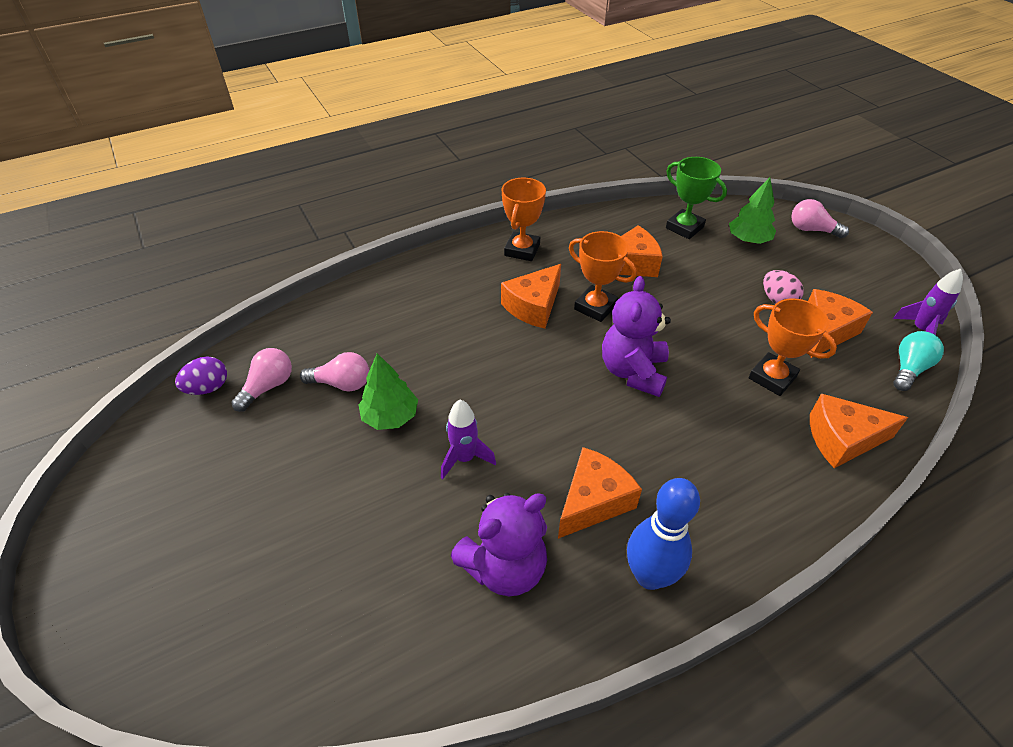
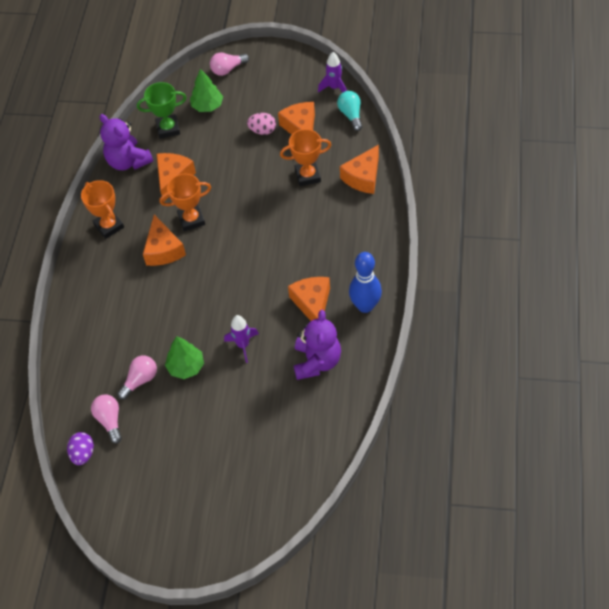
camera: 50 degrees left, 10 degrees up
purple teddy bear [602,276,671,397] -> purple teddy bear moved to [100,114,153,170]

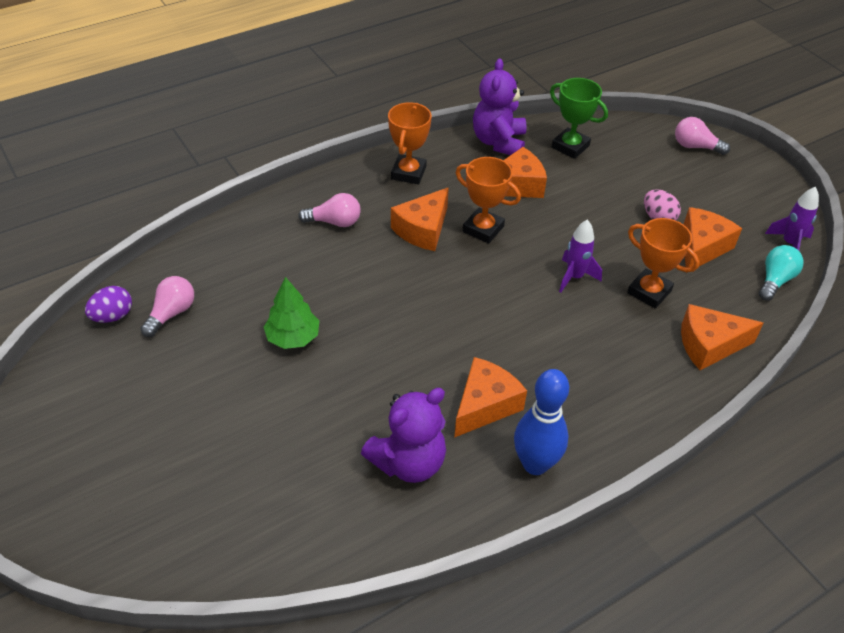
camera: 45 degrees right, 10 degrees down
pink light bulb [117,356,157,400] -> pink light bulb moved to [298,193,361,227]
green tree [190,69,223,112] -> none
purple rocket [224,315,259,363] -> purple rocket moved to [559,220,602,292]

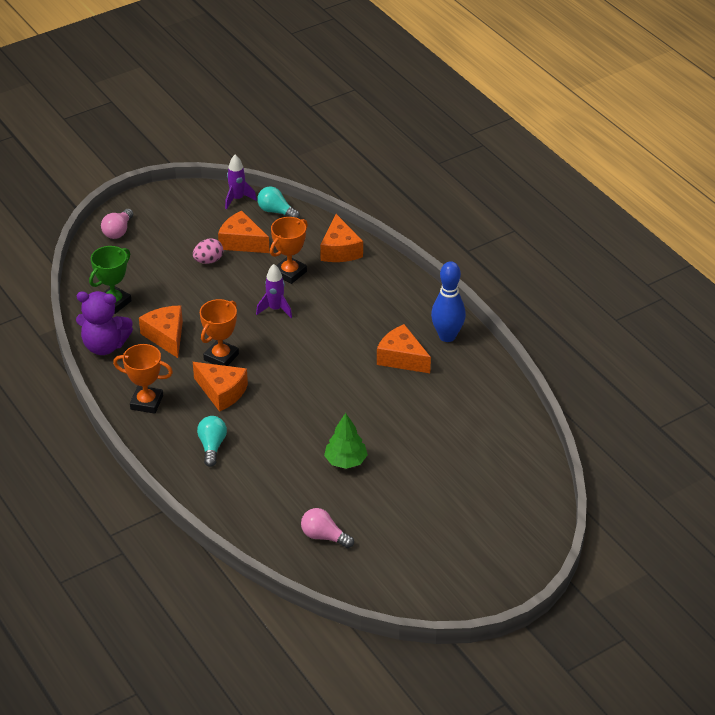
camera: 90 degrees left, 5 degrees down
purple egg [85,286,132,323] -> none
pink light bulb [298,193,361,227] -> turquoise light bulb [197,416,227,467]
purple teddy bear [361,388,446,483] -> none

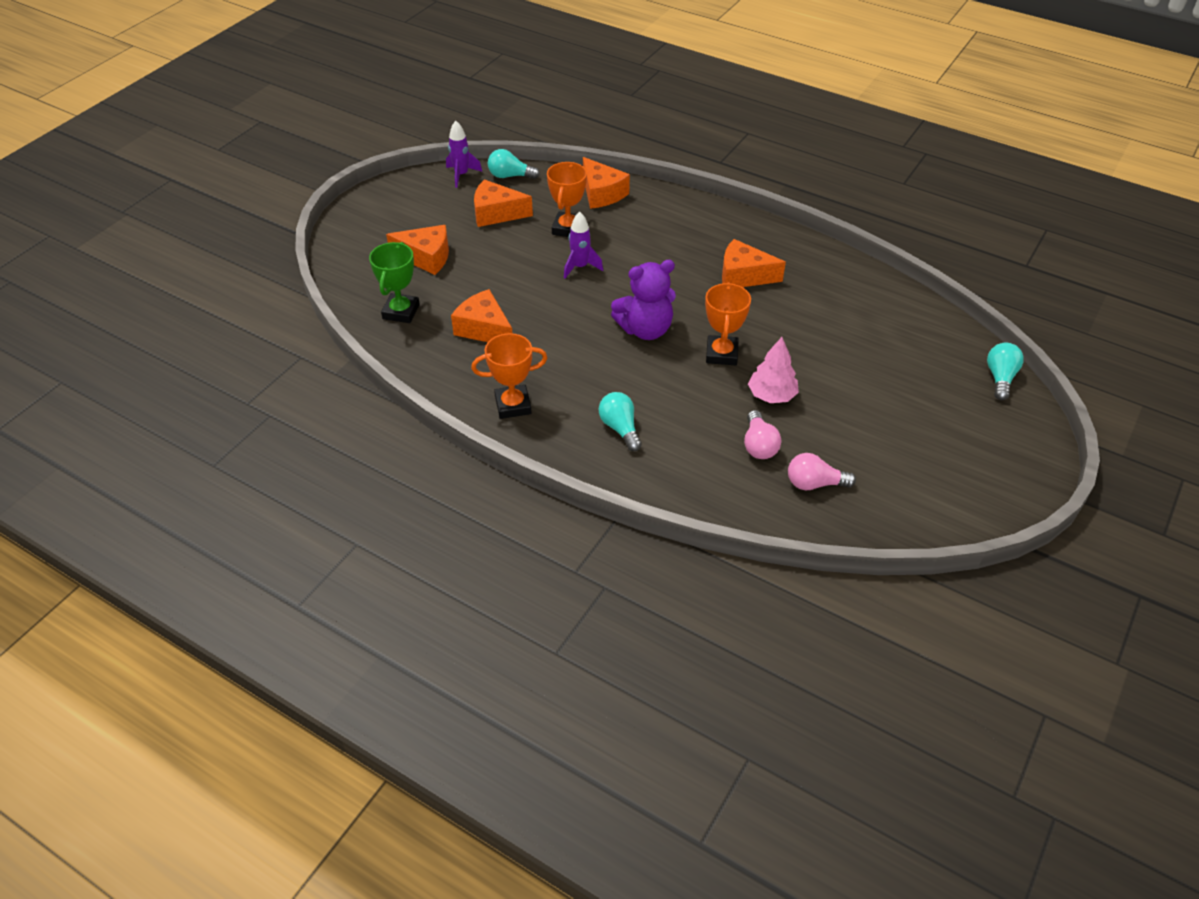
camera: 25 degrees left, 5 degrees up
purple teddy bear [76,291,133,355] -> purple teddy bear moved to [611,260,676,340]
pink light bulb [101,209,133,239] -> pink light bulb moved to [744,410,781,459]
pink egg [193,238,223,264] -> none
orange cheese [193,362,248,412] -> orange cheese moved to [386,225,449,275]
orange trophy [200,299,239,366] -> orange trophy moved to [705,282,751,365]
green tree [324,413,368,469] -> pink tree [748,337,799,403]
blue bowling pin [431,261,466,342] -> none
none -> turquoise light bulb [987,343,1024,400]

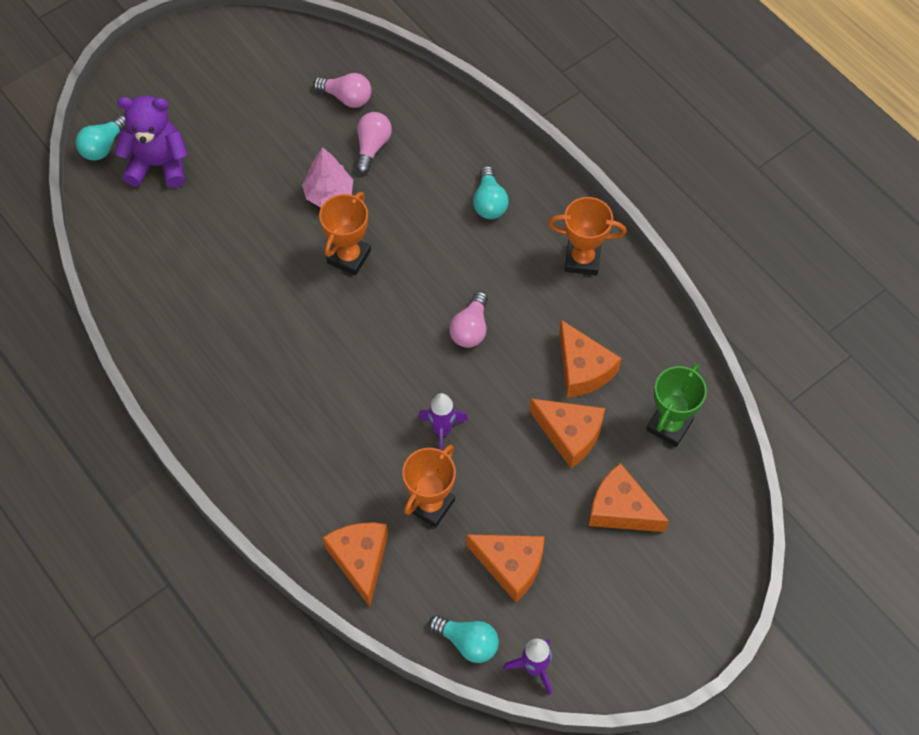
camera: 160 degrees left, 15 degrees up
purple teddy bear [611,260,676,340] -> purple teddy bear moved to [115,95,188,188]
orange cheese [722,239,786,287] -> orange cheese moved to [529,399,605,468]
none -> pink light bulb [449,291,488,348]

